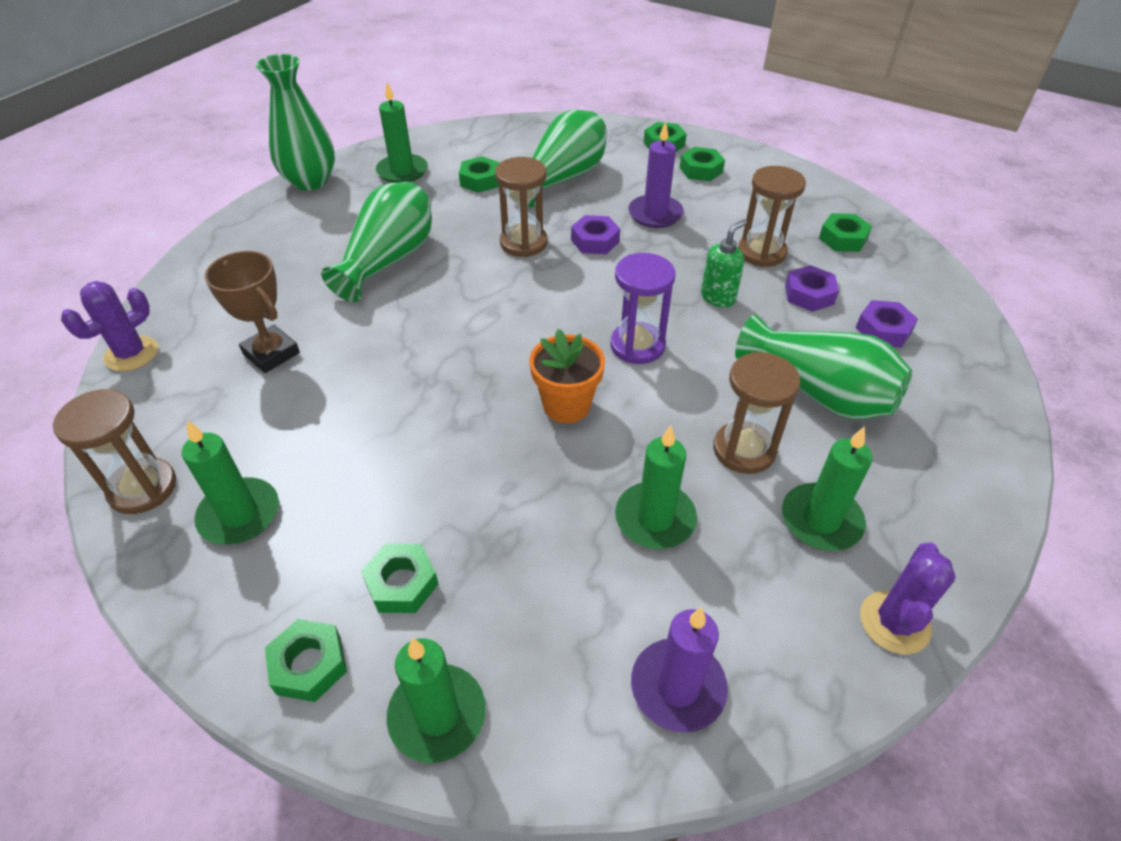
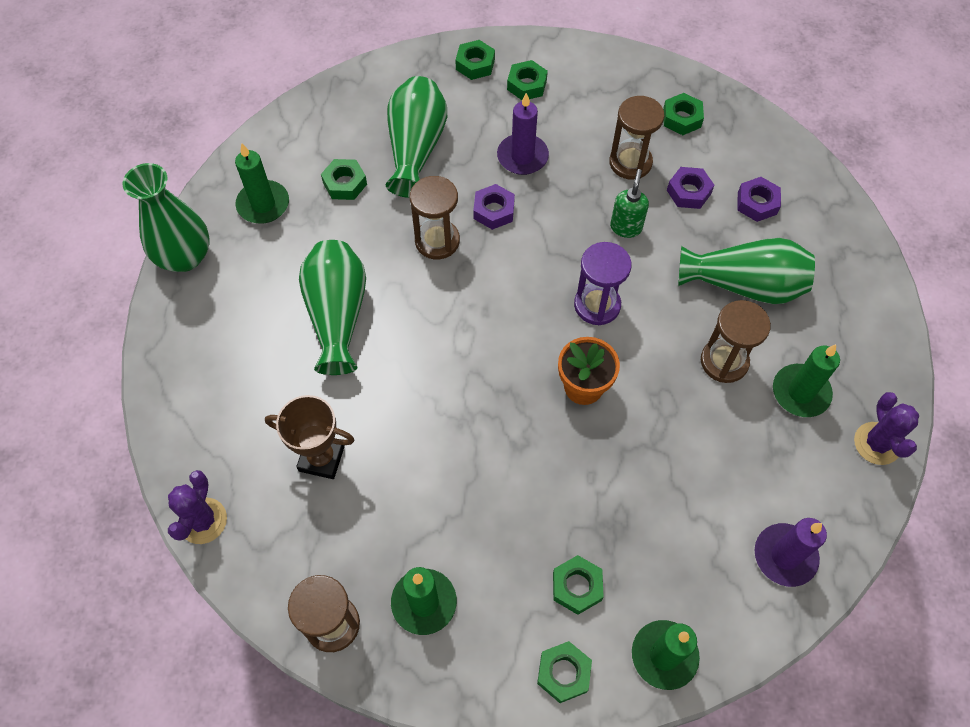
camera: 30 degrees left, 15 degrees up
green candle [615,425,697,549] -> none

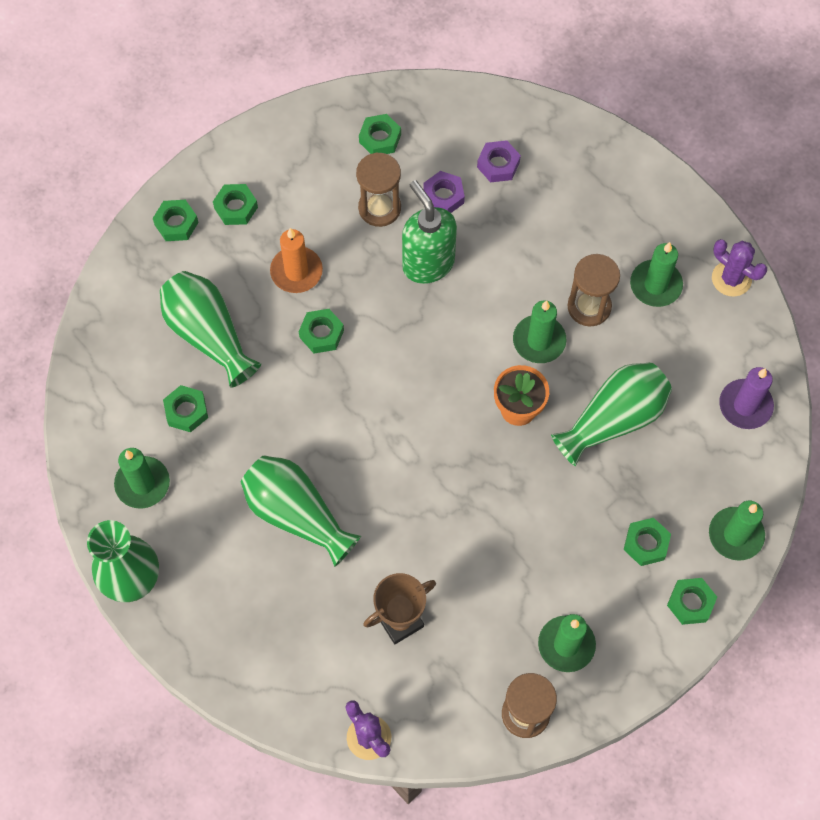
camera: 45 degrees left, 5 degrees up
brown hourglass [410,176,460,259] -> none
purple nut [473,184,515,230] -> green nut [299,309,344,353]
purple candle [497,93,549,175] -> orange candle [270,228,323,293]
purple hourglass [574,242,632,325] -> none
green soap dispenser [610,169,649,238] -> green soap dispenser [402,180,457,284], size x1.75
green vase [678,238,815,304] -> green vase moved to [551,362,672,466]
none -> green candle [513,300,567,363]

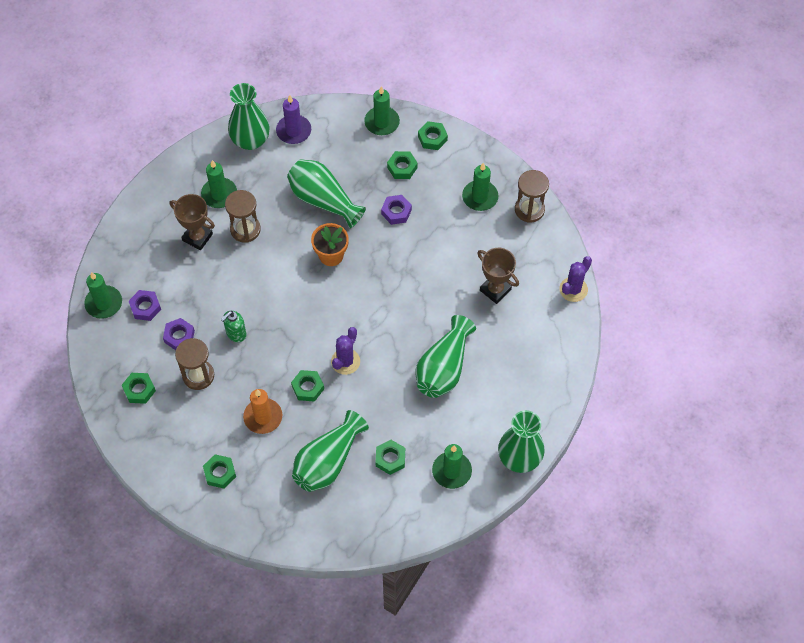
camera: 105 degrees left, 5 degrees down
green nut [153,200,199,241] -> none
green soap dispenser [402,180,457,284] -> green soap dispenser [221,311,246,342], size x0.57
green candle [513,300,567,363] -> green candle moved to [84,272,122,319]
purple cactus [712,239,767,297] -> purple cactus moved to [331,327,360,375]
none -> brown trophy [170,194,215,250]
none -> green vase [228,83,270,150]
none -> purple nut [381,195,412,225]

